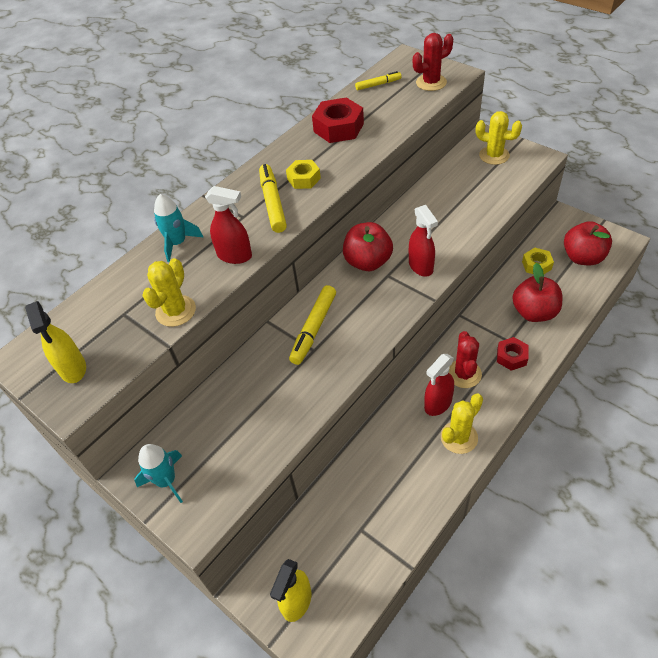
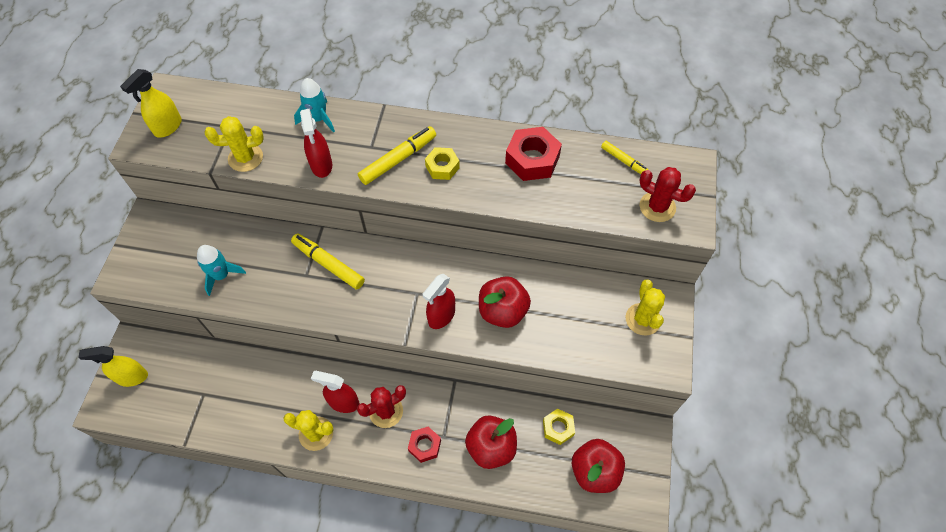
camera: 55 degrees right, 10 degrees up
turquoise rocket [134,444,183,503] -> turquoise rocket moved to [197,245,246,296]
yellow marker [289,285,336,365] -> yellow marker turned 45 degrees clockwise [291,234,365,290]
red apple [343,222,393,271] -> red apple moved to [479,276,531,328]

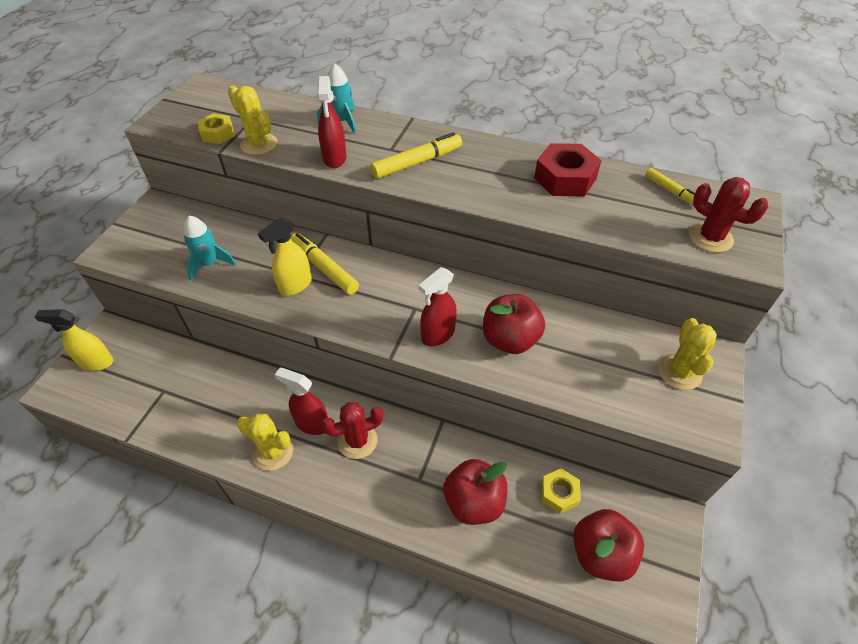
camera: 10 degrees right, 10 degrees down
yellow spray bottle [120,69,182,138] -> yellow spray bottle moved to [258,217,312,296]
yellow cactus [205,116,264,172] -> yellow cactus turned 45 degrees clockwise [228,85,277,155]
red nut [408,427,441,463] -> none
yellow nut [425,147,460,180] -> yellow nut moved to [198,113,234,144]

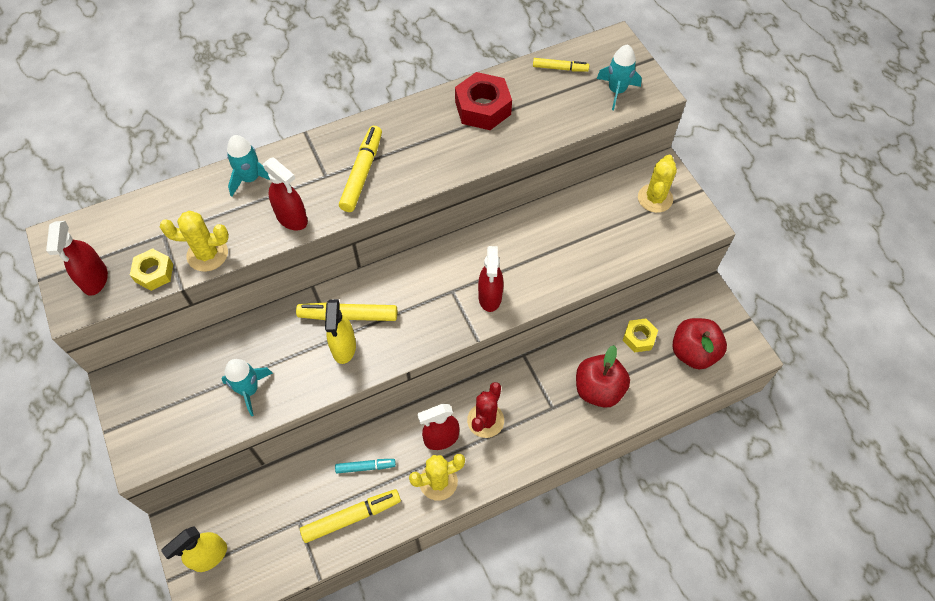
camera: 45 degrees left, 10 degrees up
red apple [483,294,545,354] -> none
yellow cactus [658,318,717,390] -> yellow cactus turned 60 degrees clockwise [638,155,677,213]
red cactus [689,177,768,253] -> turquoise rocket [597,44,642,110]
none -> red spray bottle [46,221,108,296]
none -> yellow marker [300,489,401,543]
none -> turquoise marker [335,459,396,473]

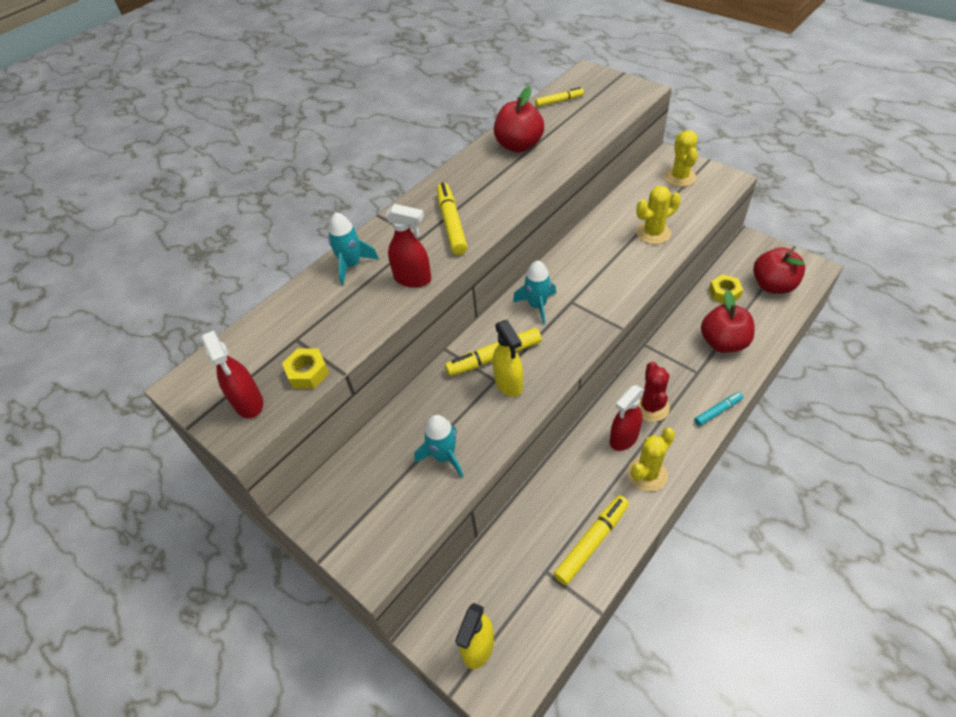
camera: 20 degrees left, 10 degrees down
yellow cactus [160,211,229,272] -> yellow cactus moved to [636,186,681,244]
turquoise marker [335,459,396,473] -> turquoise marker moved to [694,392,743,426]
red nut [455,72,512,130] -> red apple [494,86,544,153]
red spray bottle [478,246,504,312] -> none
turquoise rocket [597,44,642,110] -> turquoise rocket moved to [513,260,556,325]

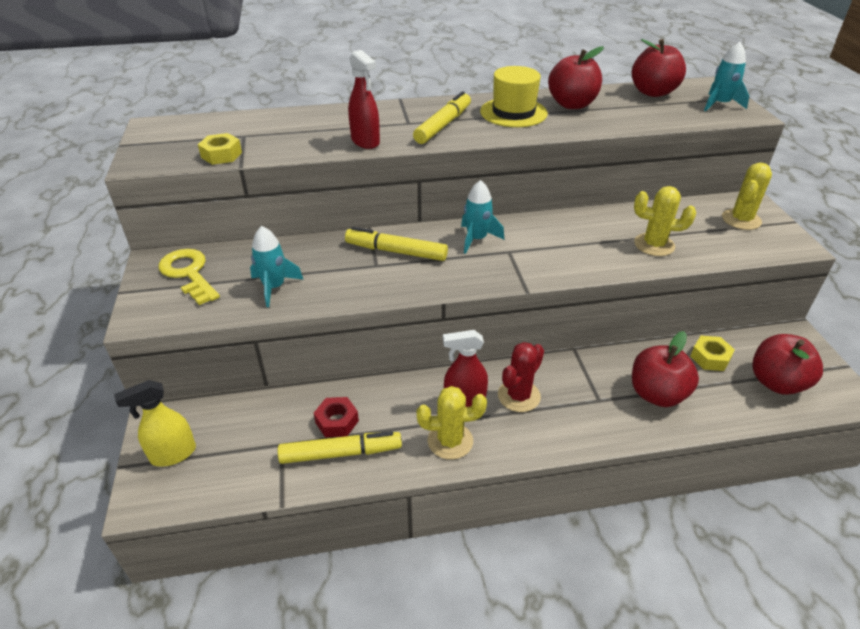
camera: 35 degrees right, 10 degrees down
red spray bottle [202,330,263,418] -> none
turquoise rocket [328,212,379,285] -> turquoise rocket moved to [704,42,749,111]
yellow spray bottle [493,320,523,397] -> none
yellow marker [535,87,584,107] -> red apple [632,39,686,97]
turquoise marker [694,392,743,426] -> none
none -> yellow key [158,249,220,305]
none -> red nut [314,397,359,437]
none -> yellow hat [480,66,548,127]

